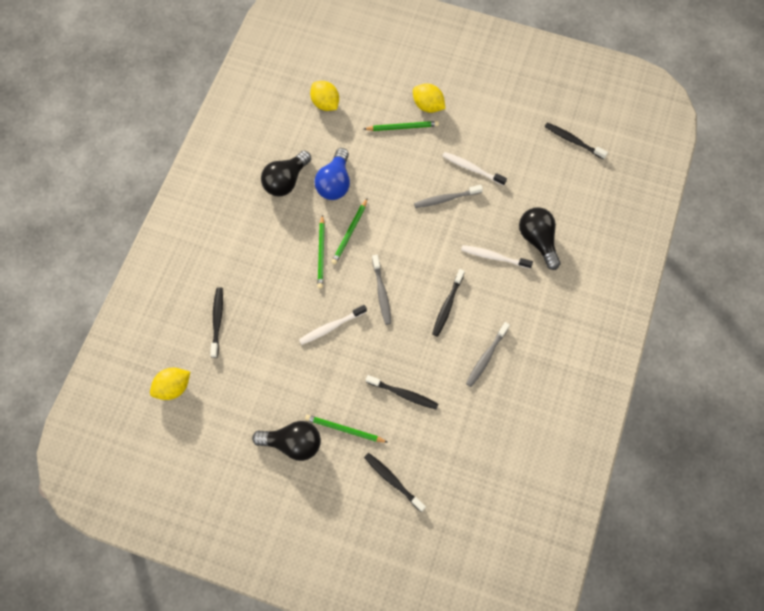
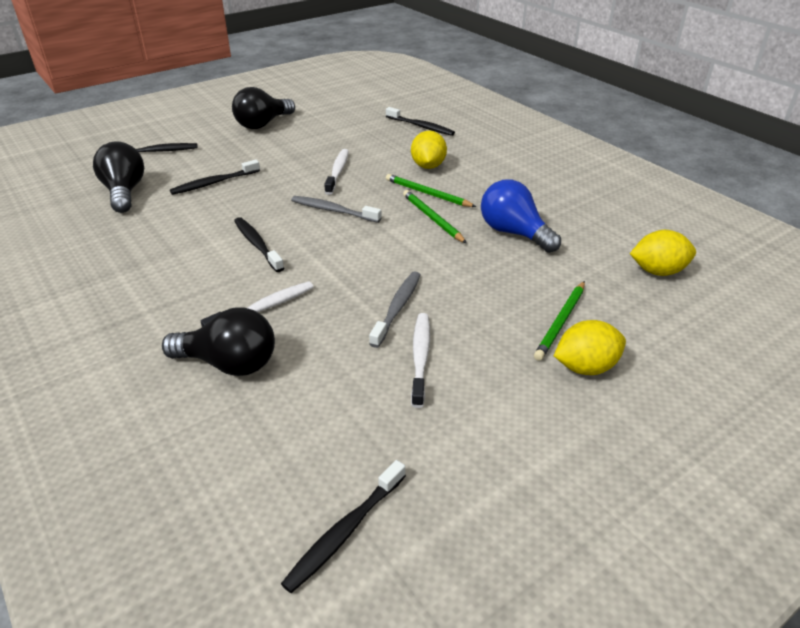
camera: 125 degrees right, 30 degrees down
yellow lemon [150,368,190,400] -> yellow lemon moved to [411,130,447,169]
black light bulb [261,151,311,196] -> black light bulb moved to [93,141,144,213]
green pencil [305,415,388,443] -> none
white toothbrush [442,152,507,186] -> white toothbrush turned 60 degrees counterclockwise [411,313,430,408]
grey toothbrush [466,322,510,387] -> none
black toothbrush [545,122,608,160] -> black toothbrush turned 150 degrees clockwise [281,460,406,593]

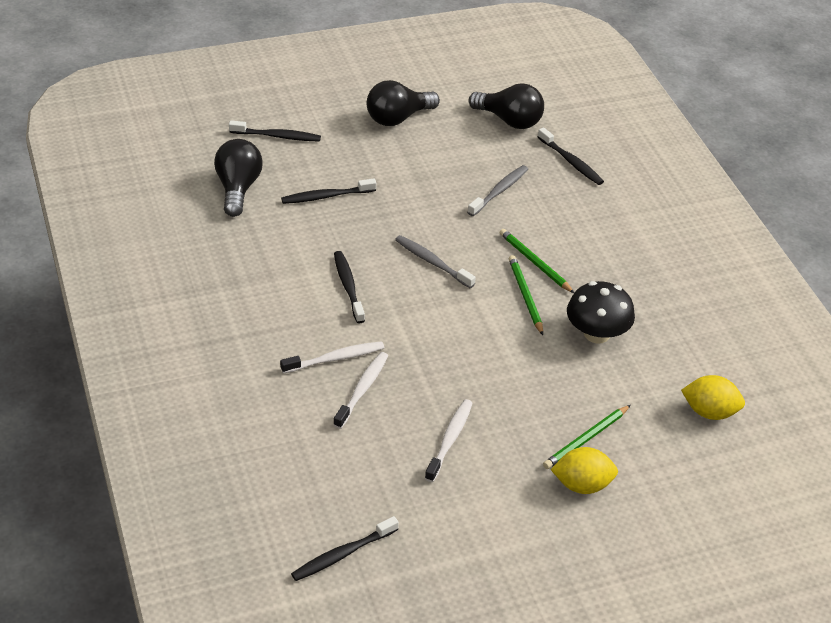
camera: 15 degrees right, 5 degrees up
black light bulb [162,307,275,376] -> black light bulb moved to [469,83,544,129]
white toothbrush [324,149,349,195] -> white toothbrush moved to [333,352,388,429]
grey toothbrush [369,271,420,348] -> grey toothbrush moved to [467,165,528,216]
yellow lemon [411,130,447,169] -> none
blue light bulb [481,180,561,253] -> black mushroom [567,281,635,344]

